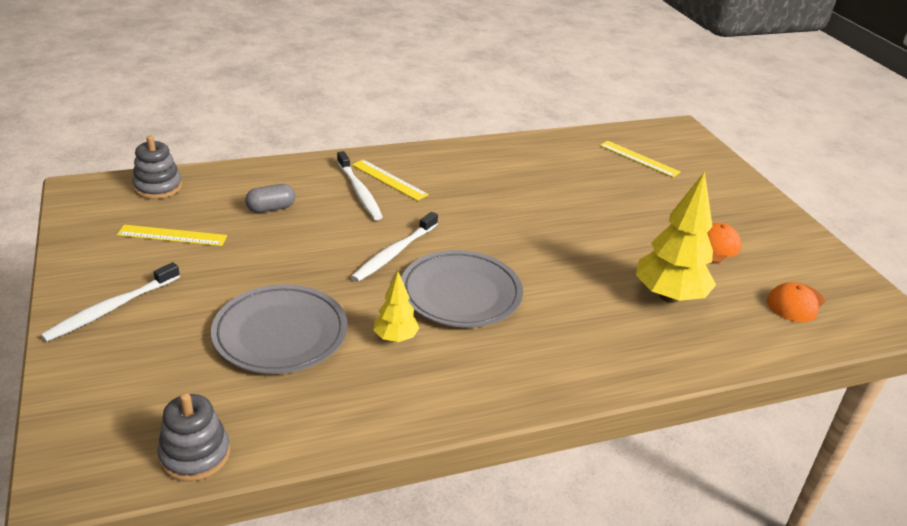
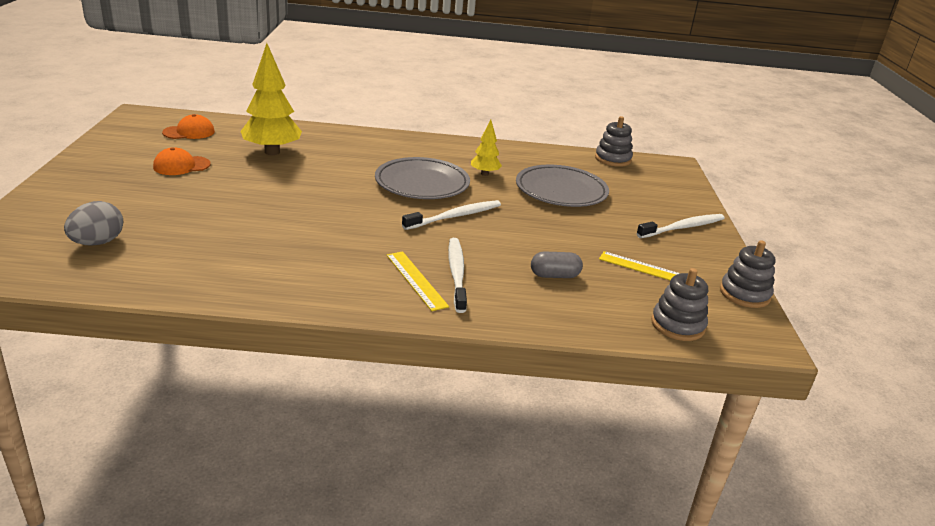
camera: 160 degrees left, 5 degrees down
yellow ruler [600,141,681,177] -> grey egg [64,201,123,246]
none -> grey stacking toy [720,241,775,308]

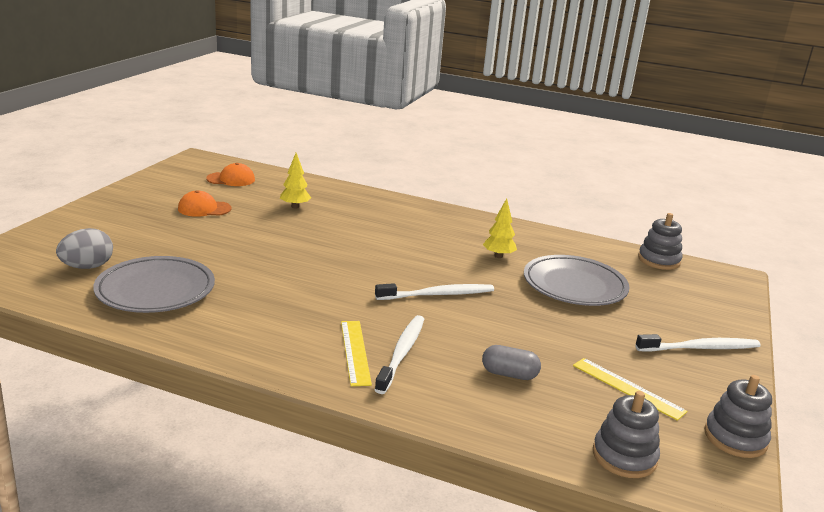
camera: 20 degrees right, 5 degrees down
yellow tree [240,43,302,155] -> yellow tree [280,153,311,208], size x0.53
grey plate [375,157,470,199] -> grey plate moved to [93,256,215,313]

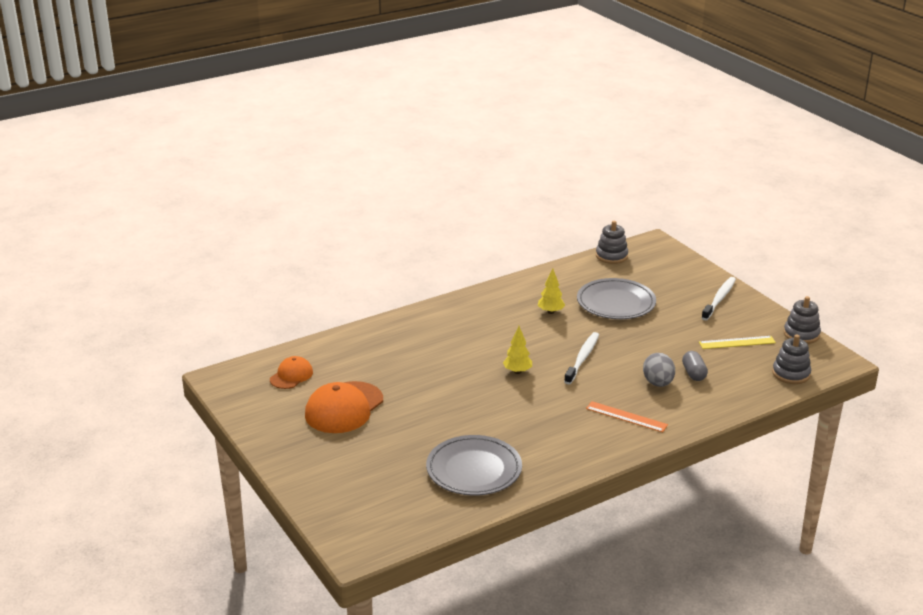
camera: 50 degrees left, 5 degrees up
grey egg [56,228,113,269] -> grey egg moved to [643,353,675,387]
orange cap [178,190,231,217] -> orange cap [305,381,383,433], size x1.77
yellow tree [280,153,311,208] -> yellow tree moved to [503,326,532,374]
yellow ruler [341,321,372,386] -> orange ruler [586,401,668,432]
white toothbrush [375,315,424,394] -> none
grey capsule [482,345,541,380] -> grey capsule turned 60 degrees counterclockwise [682,351,708,381]

